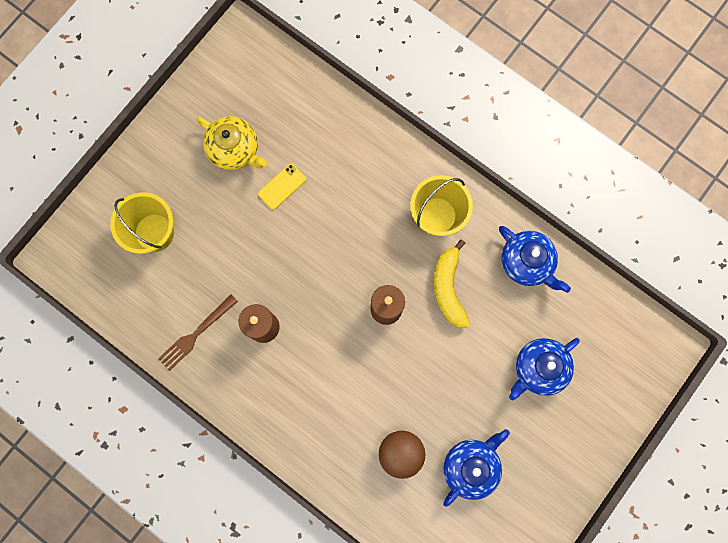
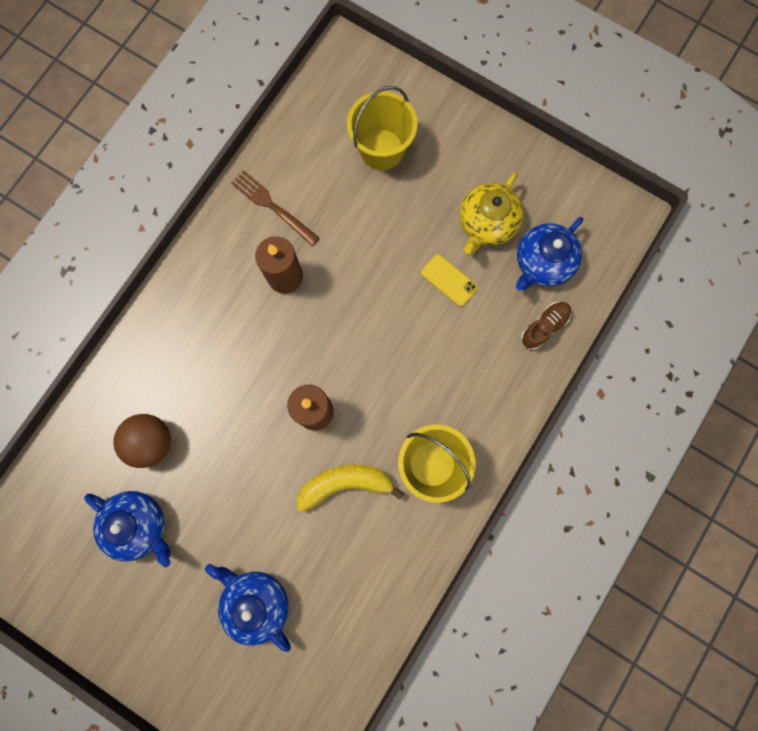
camera: 85 degrees right, 0 degrees up
blue teapot [499,226,571,293] -> blue teapot moved to [516,217,583,290]
none -> brown shoe [521,302,571,350]

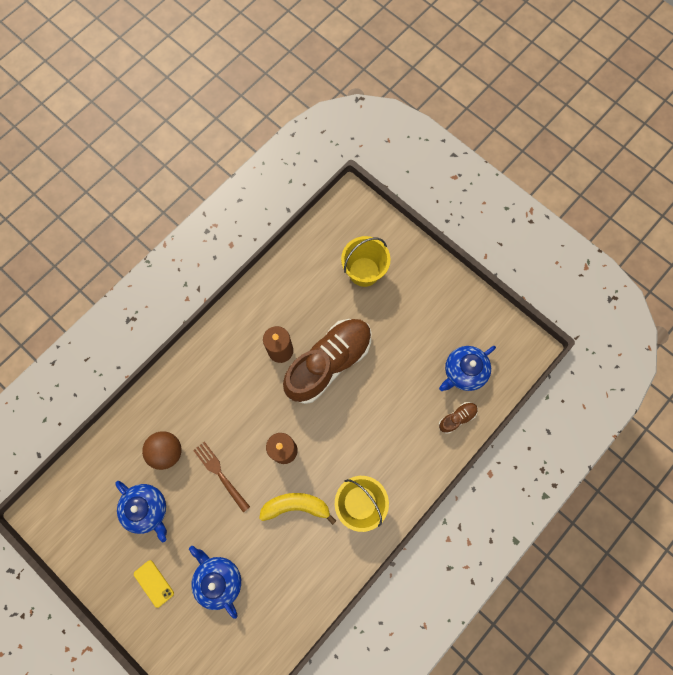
camera: 10 degrees right, 5 degrees down
brown fork [231,170,319,246] -> brown fork moved to [193,442,250,513]
yellow phone [421,254,478,306] -> yellow phone moved to [134,560,174,608]
yellow teapot [460,172,523,254] -> none
none -> brown shoe [283,319,372,404]

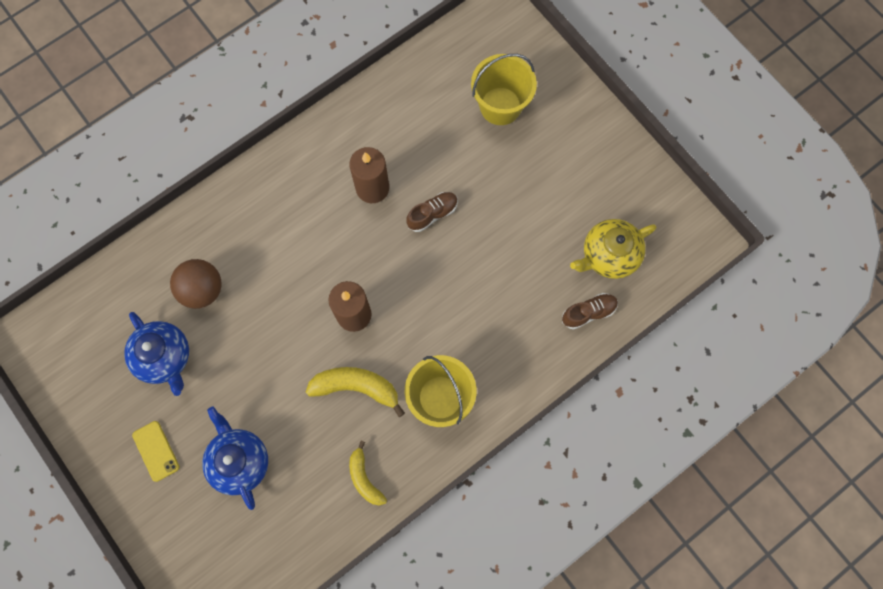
camera: 10 degrees right, 0 degrees up
brown fork [193,442,250,513] -> none
brown shoe [283,319,372,404] -> brown shoe [406,192,458,232], size x0.41
blue teapot [439,346,496,391] -> yellow teapot [570,219,656,279]
none -> yellow banana [349,441,387,505]

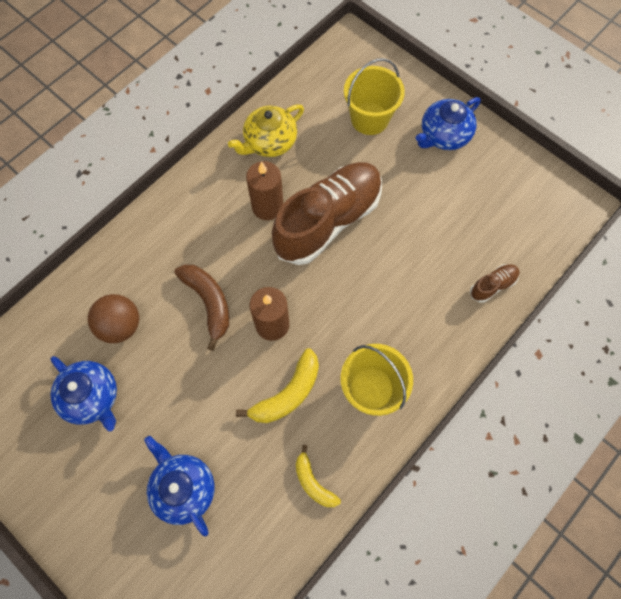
camera: 10 degrees left, 5 degrees down
yellow phone [132,421,179,482] -> none
yellow banana [306,367,405,417] -> yellow banana turned 135 degrees clockwise [236,348,319,423]
brown shoe [406,192,458,232] -> brown shoe [272,162,382,265], size x2.45
yellow teapot [570,219,656,279] -> yellow teapot moved to [228,104,304,157]
none -> brown banana [174,264,229,351]
none -> blue teapot [416,97,481,150]

